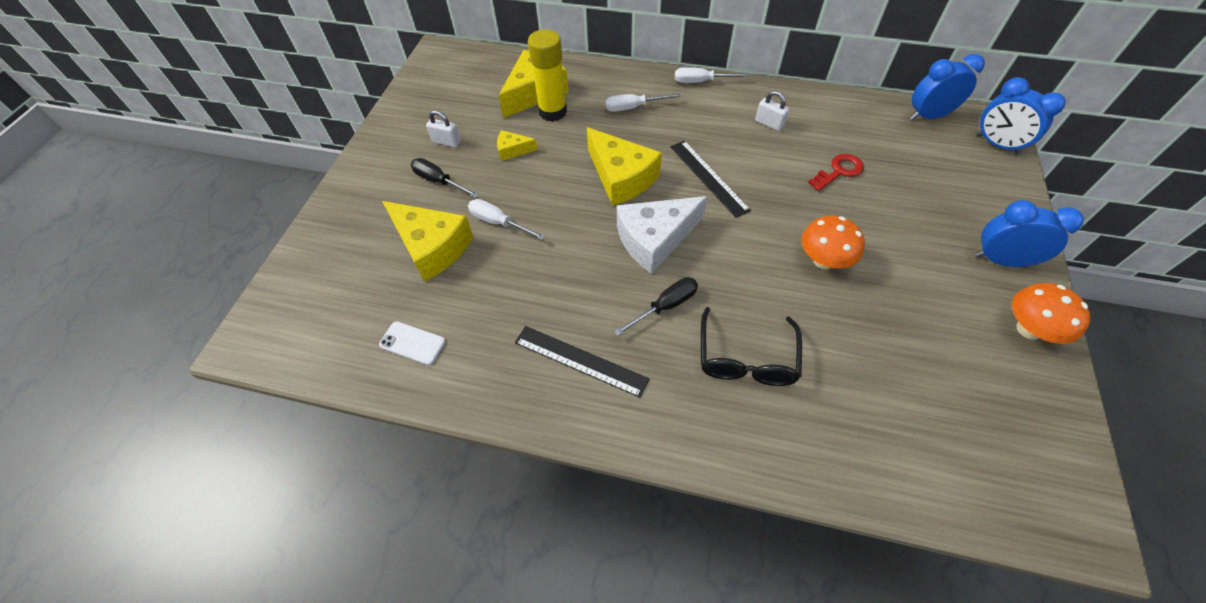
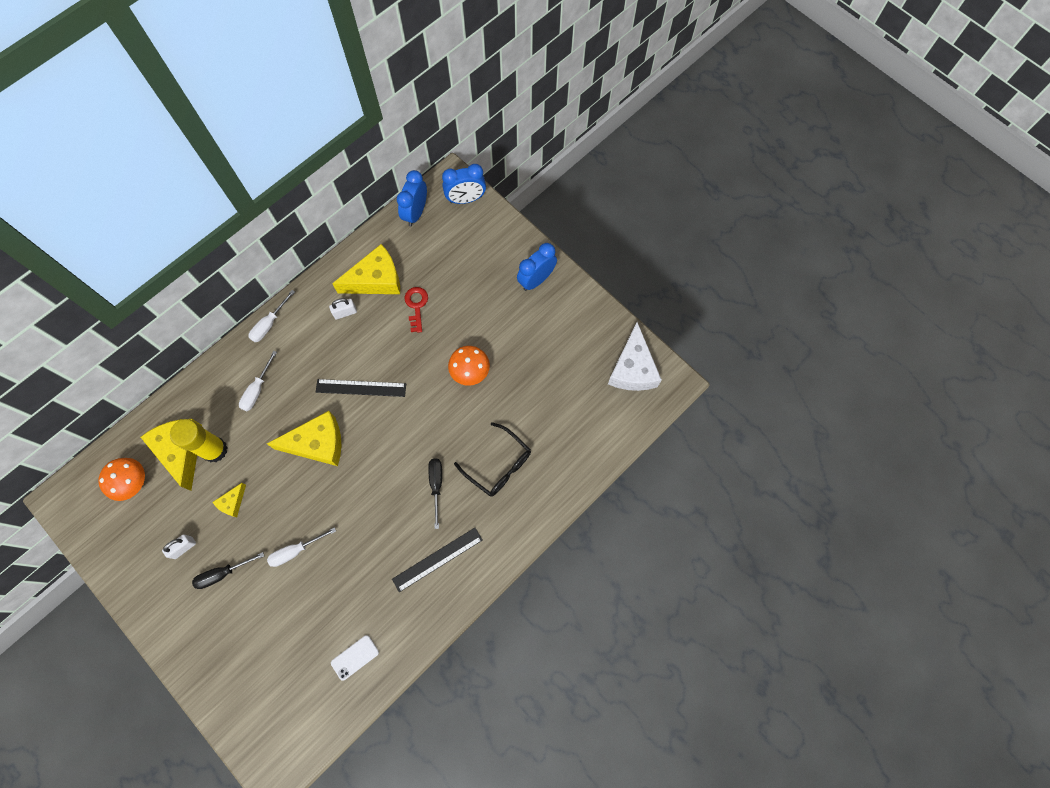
camera: 60 degrees left, 15 degrees up
yellow cheese [382,201,473,282] -> yellow cheese moved to [332,244,400,294]
white cheese [617,196,707,274] -> white cheese moved to [608,322,662,391]
orange mushroom [1012,283,1090,344] -> orange mushroom moved to [98,458,145,501]

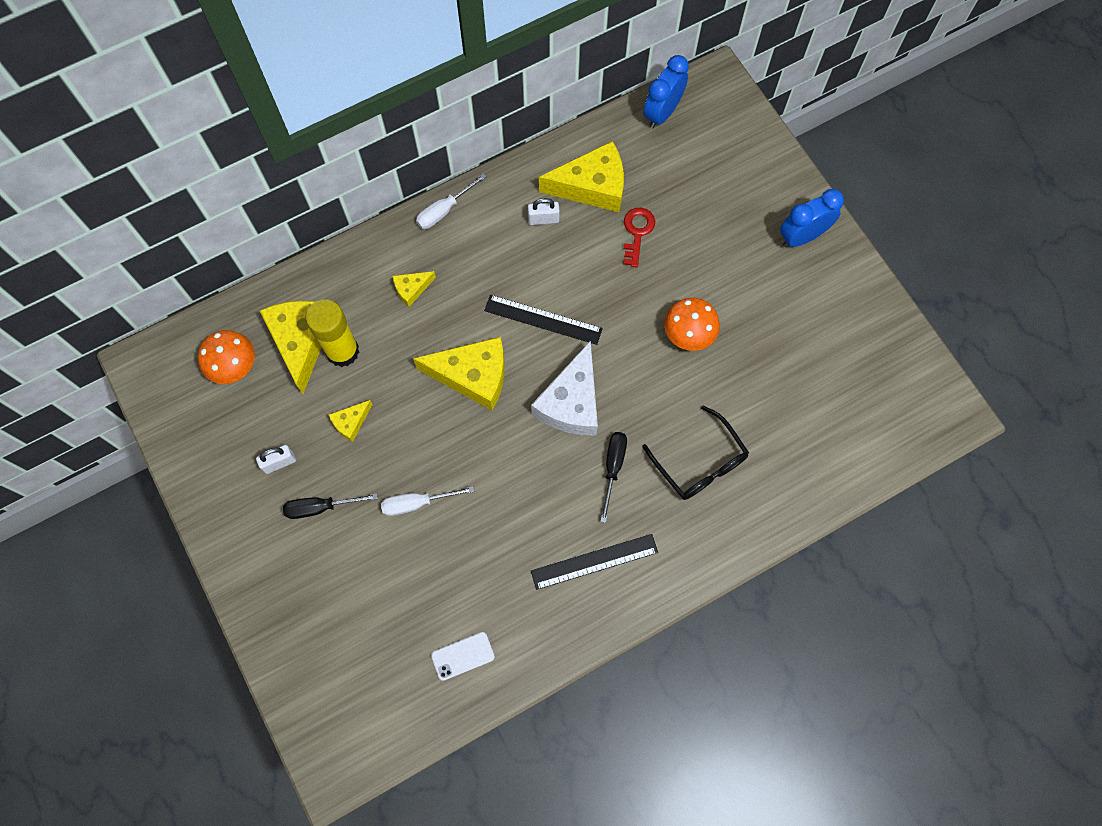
camera: 15 degrees right, 0 degrees up
white screwdriver [239,351,277,411] -> yellow cheese [393,271,436,307]
blue clock [442,164,486,204] -> none
white cheese [608,322,662,391] -> white cheese moved to [531,341,598,435]

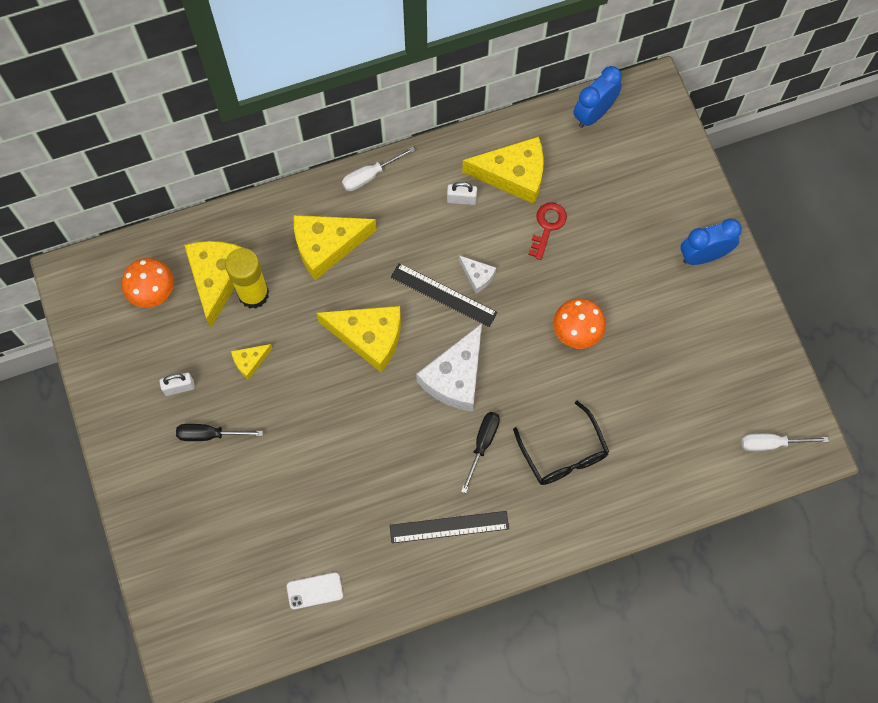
camera: 10 degrees right, 0 degrees up
white screwdriver [381,486,475,516] -> white screwdriver moved to [742,434,829,451]
yellow cheese [393,271,436,307] -> yellow cheese [294,215,377,280], size x2.07
none -> white cheese [459,255,496,293]

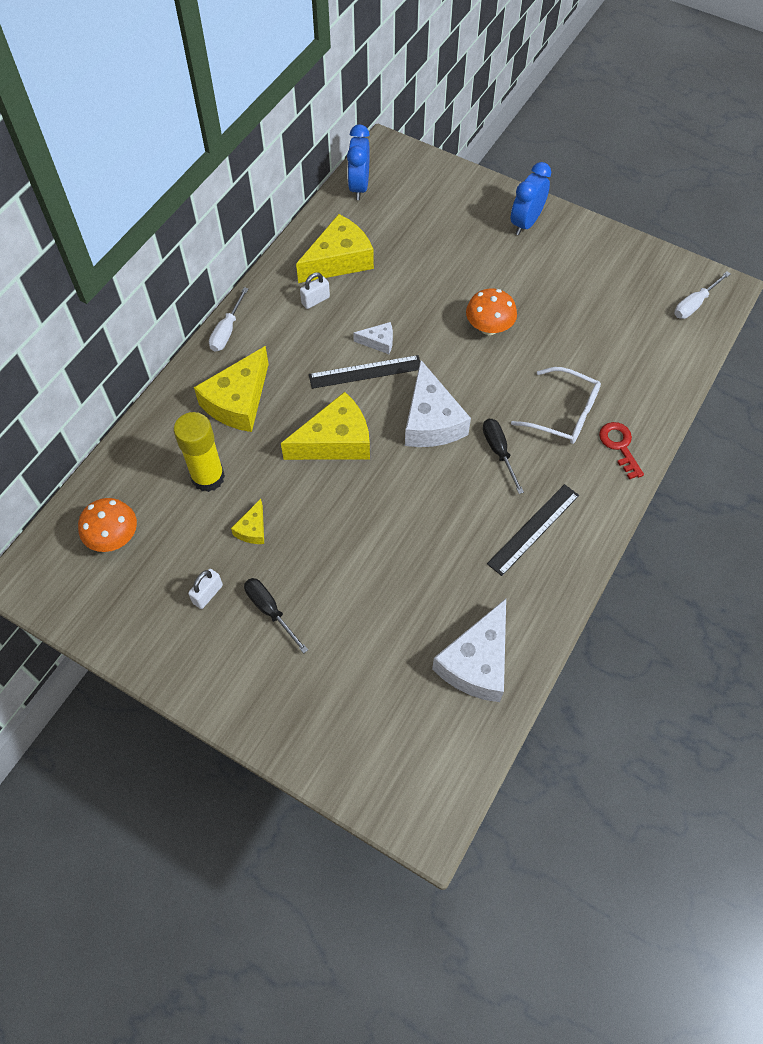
camera: 40 degrees left, 10 degrees down
black screwdriver [176,424,263,441] -> black screwdriver turned 90 degrees clockwise [244,578,308,654]
yellow cheese [184,241,243,328] -> none
white phone [287,572,343,609] -> white cheese [432,599,506,702]
black glasses [513,401,609,485] -> white glasses [511,367,601,444]
red key [528,202,567,260] -> red key moved to [599,422,644,479]

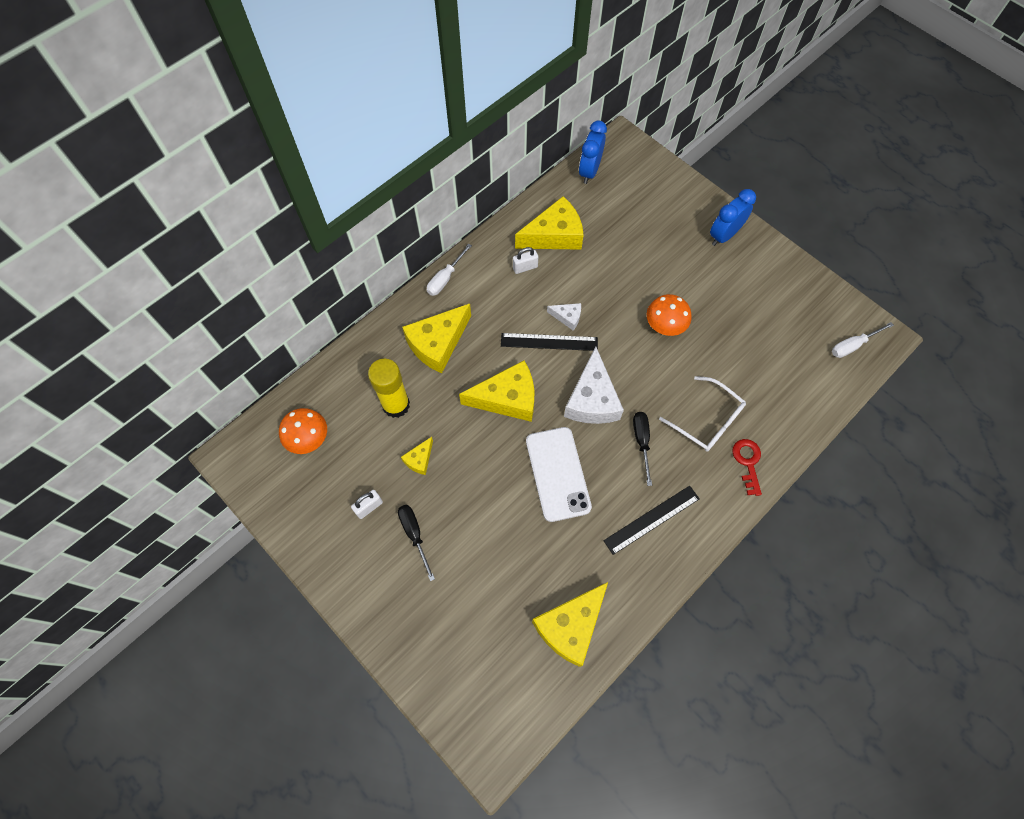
camera: 15 degrees right, 5 degrees up
white cheese [432,599,506,702] -> yellow cheese [532,582,608,667]
none -> white phone [526,427,592,522]

